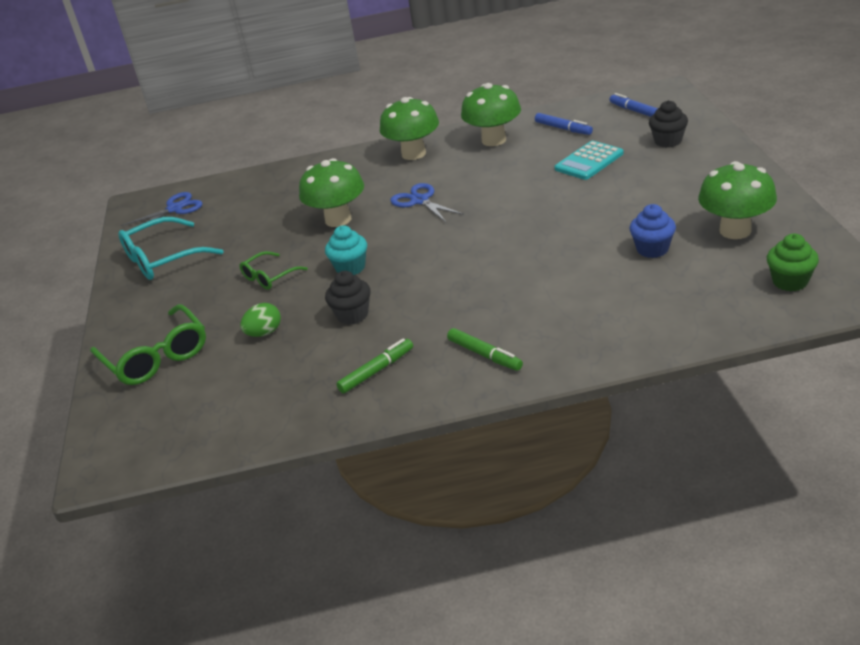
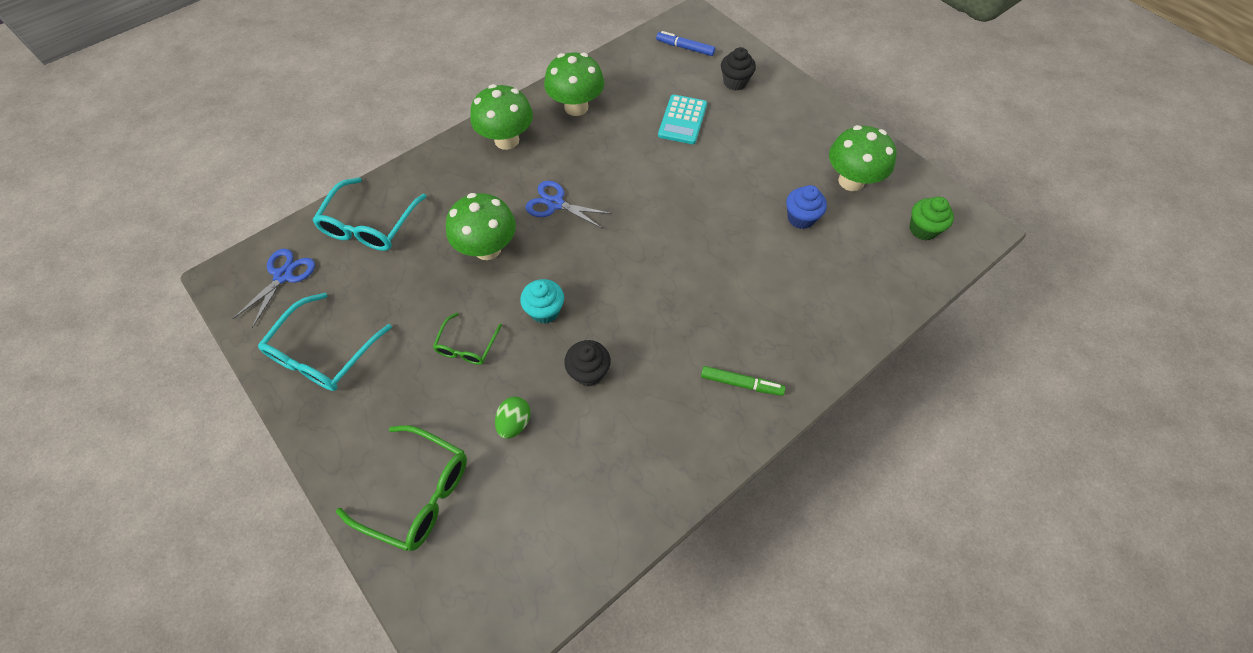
camera: 35 degrees left, 25 degrees up
green marker [336,338,413,393] -> none
blue marker [535,113,593,135] -> none
none -> turquoise glasses [312,177,427,251]

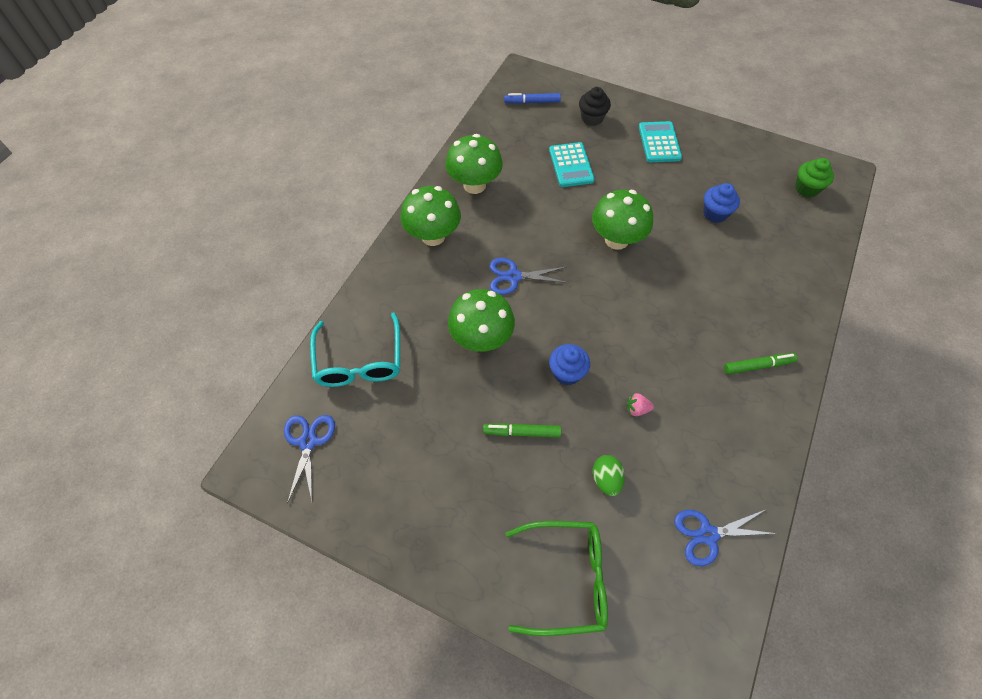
camera: 25 degrees left, 0 degrees up
turquoise glasses [258,293,392,391] -> none
green glasses [433,312,502,365] -> green marker [483,423,561,437]
turquoise cupcake [520,279,564,324] -> blue cupcake [549,344,590,386]
black cupcake [564,340,611,386] -> pink strawberry [627,393,654,416]
green mushroom [829,125,897,191] -> green mushroom moved to [592,190,653,250]
none -> turquoise calculator [639,121,682,162]
none -> blue scissors [674,510,778,566]

